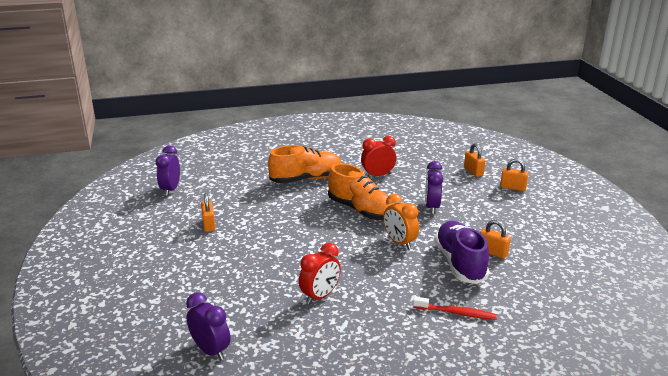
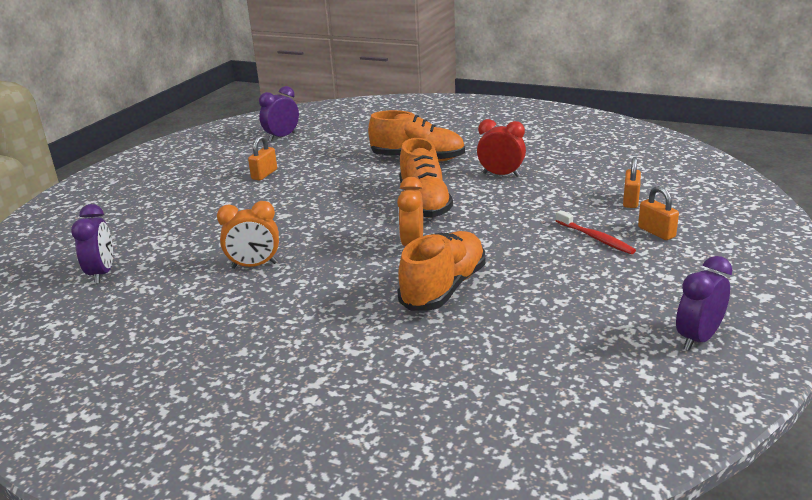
camera: 40 degrees right, 0 degrees up
red clock [299,243,341,304] -> orange clock [217,201,279,269]
red toothbrush [413,297,497,320] -> red toothbrush moved to [556,210,636,254]
purple clock [425,161,443,214] -> purple clock moved to [676,256,732,350]
purple shoe [434,221,489,284] -> orange shoe [397,231,486,311]
orange padlock [480,220,511,259] -> none

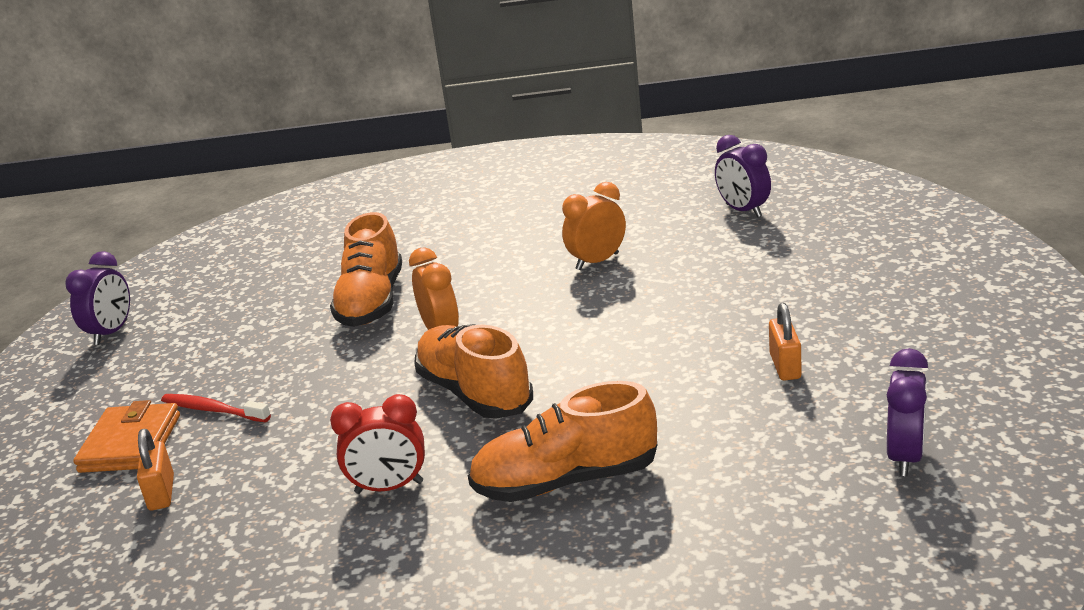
camera: 155 degrees right, 0 degrees up
orange padlock [638,186,679,240] -> orange wallet [73,400,180,473]

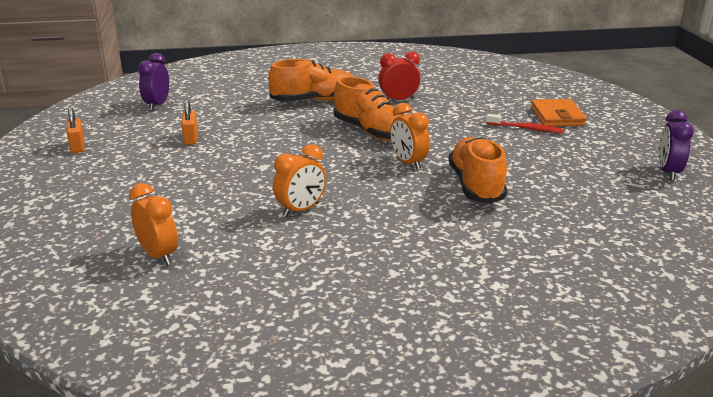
camera: 170 degrees right, 0 degrees up
orange padlock [137,429,174,510] -> orange padlock moved to [67,107,84,153]
purple clock [715,135,771,218] -> orange clock [129,183,178,265]

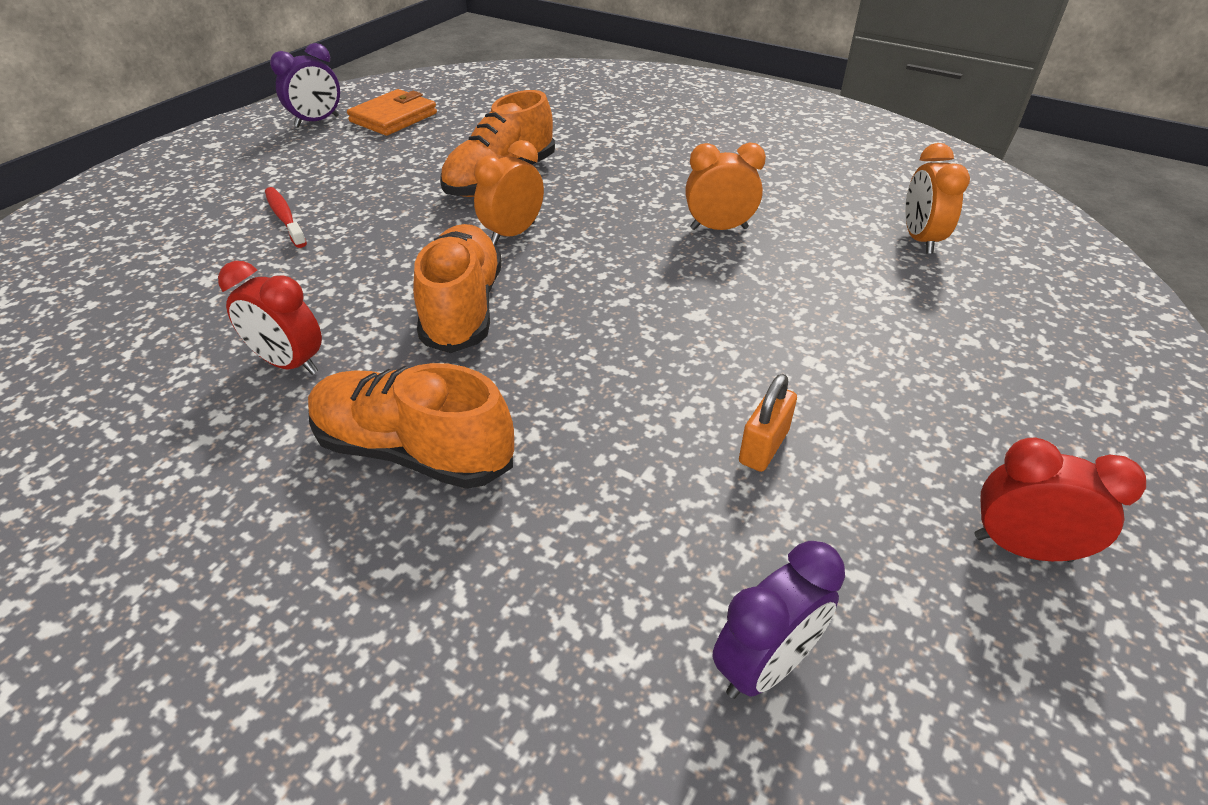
camera: 140 degrees left, 15 degrees up
orange padlock [67,107,84,153] -> red clock [975,438,1146,562]
orange clock [390,103,430,170] -> orange clock turned 150 degrees counterclockwise [474,140,544,245]
orange wallet [531,99,587,127] -> orange wallet moved to [347,89,437,136]

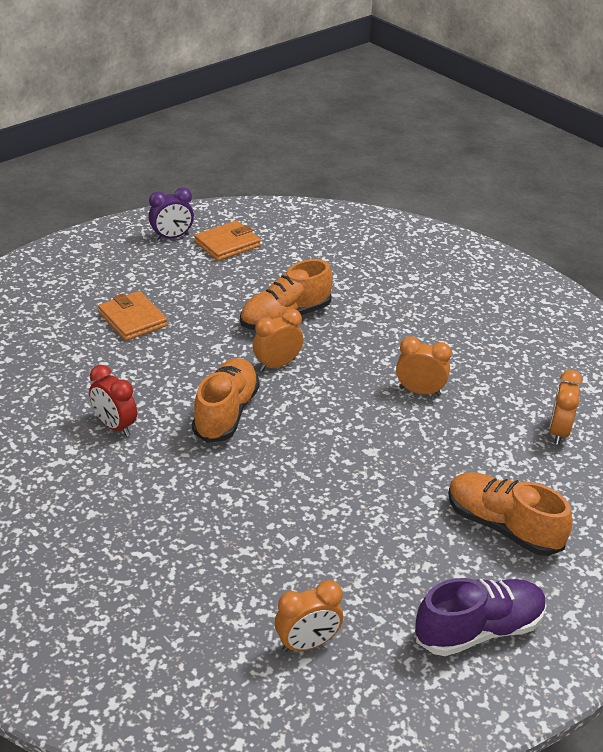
camera: 15 degrees right, 5 degrees down
red toothbrush [265,187,307,248] -> orange wallet [98,291,167,341]
orange shoe [308,363,514,489] -> orange shoe moved to [448,472,573,556]
purple clock [712,541,845,699] -> orange clock [275,580,343,652]
orange padlock [739,374,797,472] -> none
red clock [975,438,1146,562] -> purple shoe [415,578,547,656]

